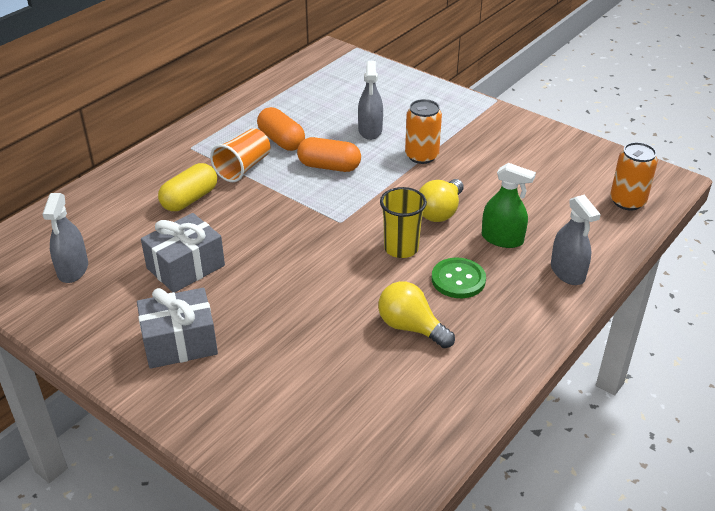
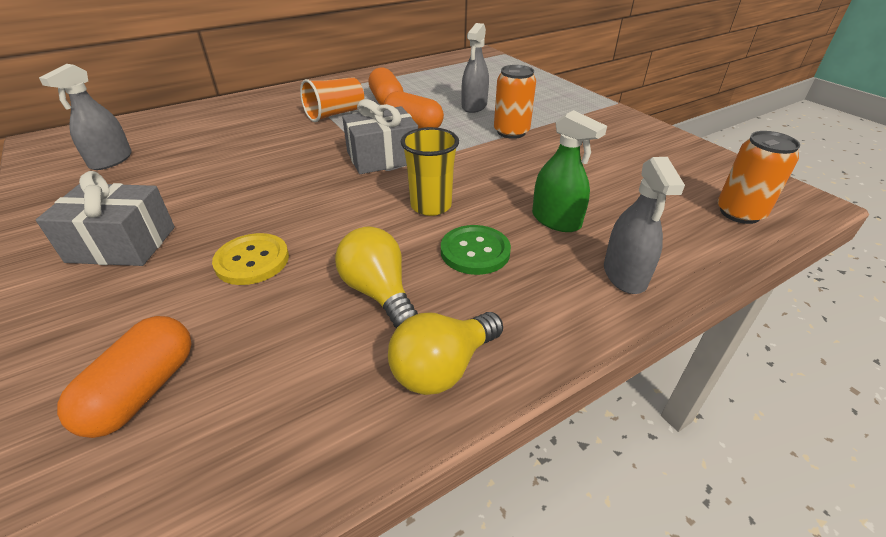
camera: 20 degrees right, 0 degrees up
grey gift [141,213,225,292] -> grey gift moved to [342,99,418,174]
yellow capsule [158,163,217,211] -> none
yellow light bulb [419,179,464,222] -> yellow light bulb moved to [388,312,503,395]
none -> orange capsule [57,316,192,438]
none -> yellow button [212,233,289,285]

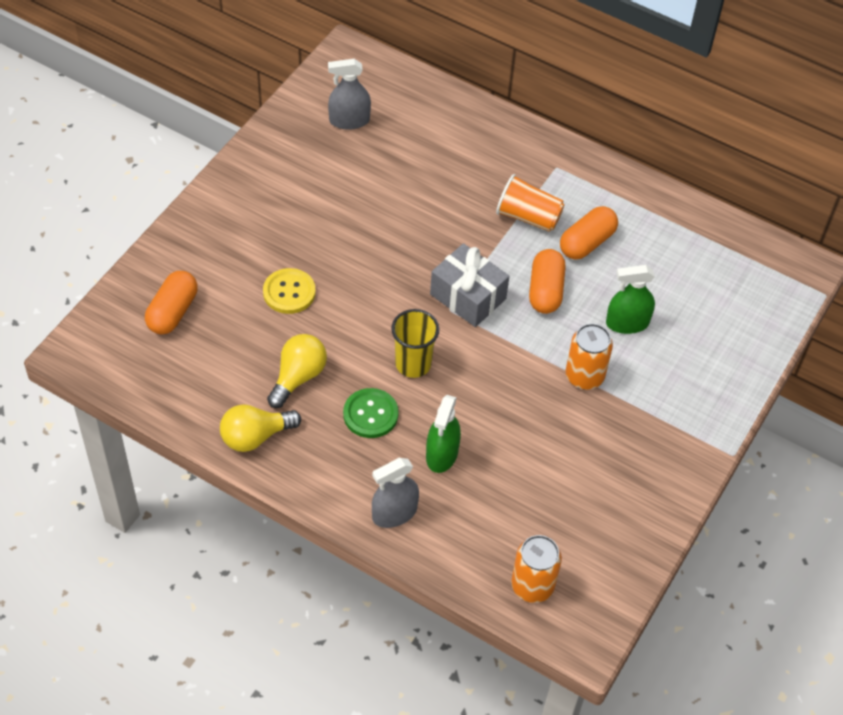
camera: 60 degrees right, 15 degrees up
grey gift [36,171,175,266] -> none
orange capsule [57,316,192,438] -> orange capsule turned 60 degrees counterclockwise [145,271,198,334]
yellow light bulb [388,312,503,395] -> yellow light bulb turned 45 degrees counterclockwise [220,404,301,452]
grey spray bottle [462,23,489,113] -> green spray bottle [606,265,655,334]

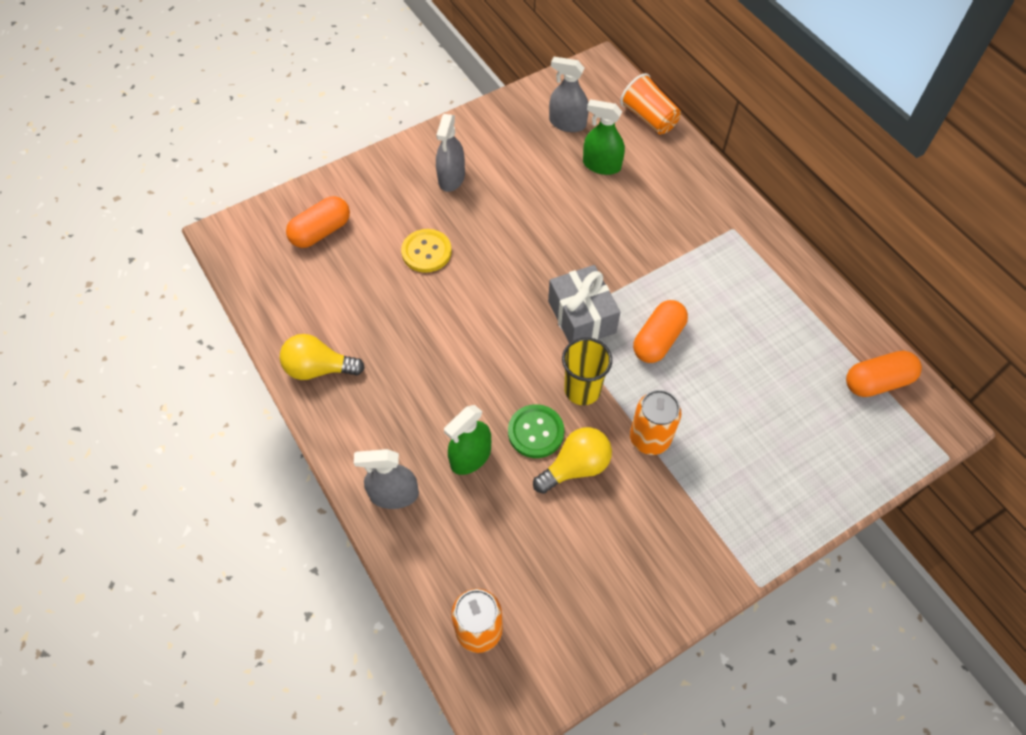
camera: 30 degrees right, 5 degrees up
yellow light bulb [267,334,327,408] -> yellow light bulb moved to [533,427,612,494]
green button [343,388,398,438] -> green button moved to [508,404,564,458]
yellow cup [391,309,439,378] -> yellow cup moved to [562,337,612,405]
orange cup [496,174,565,232] -> orange cup moved to [620,73,681,135]
orange capsule [560,206,618,259] -> orange capsule moved to [846,351,922,397]
green spray bottle [606,265,655,334] -> green spray bottle moved to [583,99,625,175]
none -> grey spray bottle [436,114,465,192]

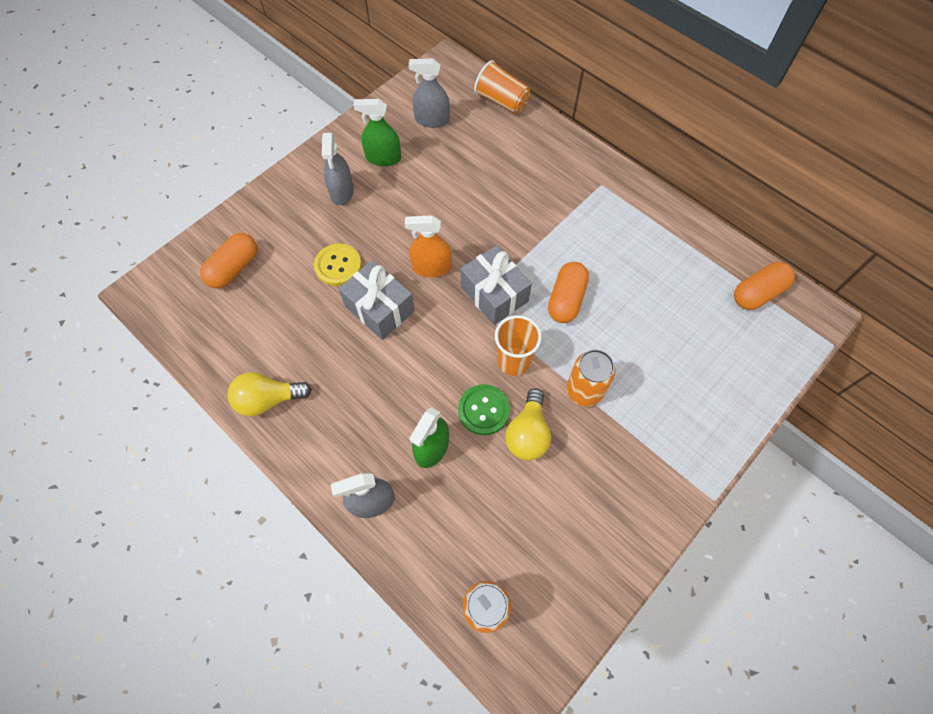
camera: 15 degrees left, 5 degrees up
yellow light bulb [533,427,612,494] -> yellow light bulb turned 150 degrees clockwise [505,388,551,461]
yellow cup [562,337,612,405] -> orange cup [495,315,542,376]
green spray bottle [583,99,625,175] -> green spray bottle moved to [353,99,401,166]
none -> grey gift [339,260,415,340]
none -> orange spray bottle [405,215,452,277]

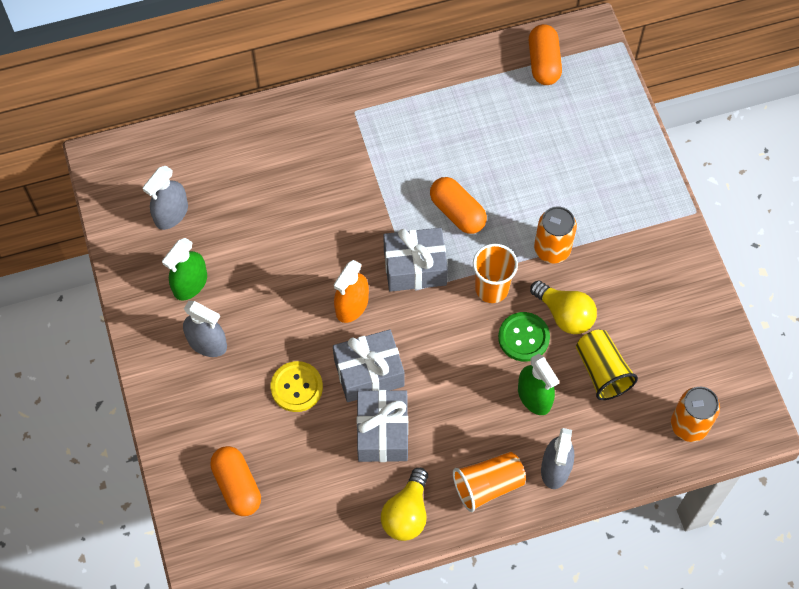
camera: 60 degrees left, 0 degrees up
orange cup [474,60,530,114] -> orange cup moved to [453,452,526,512]
none -> grey gift [357,390,408,462]
none -> yellow cup [576,330,638,400]

